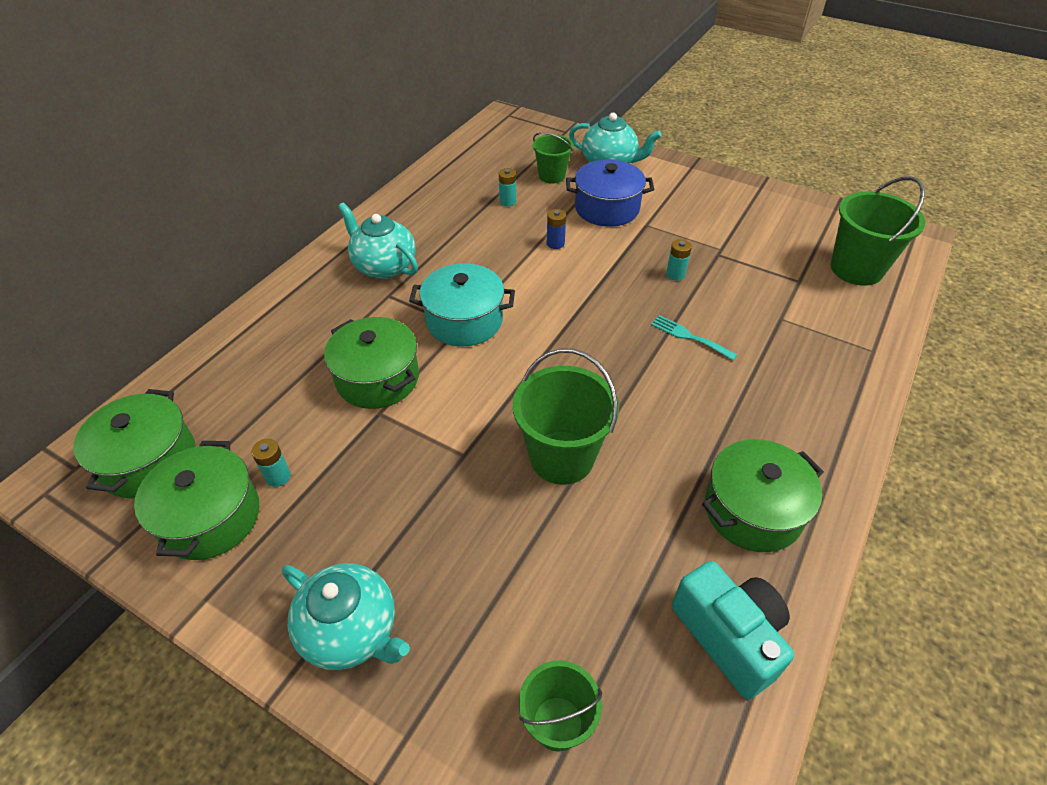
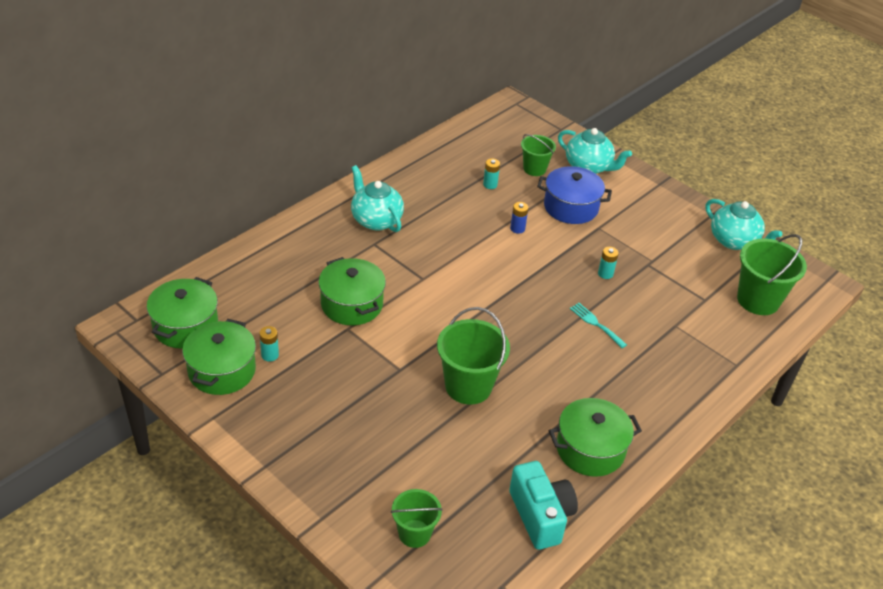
camera: 10 degrees right, 5 degrees down
turquoise teapot [282,563,410,670] -> turquoise teapot moved to [706,199,782,250]
turquoise pot [409,263,515,346] -> none

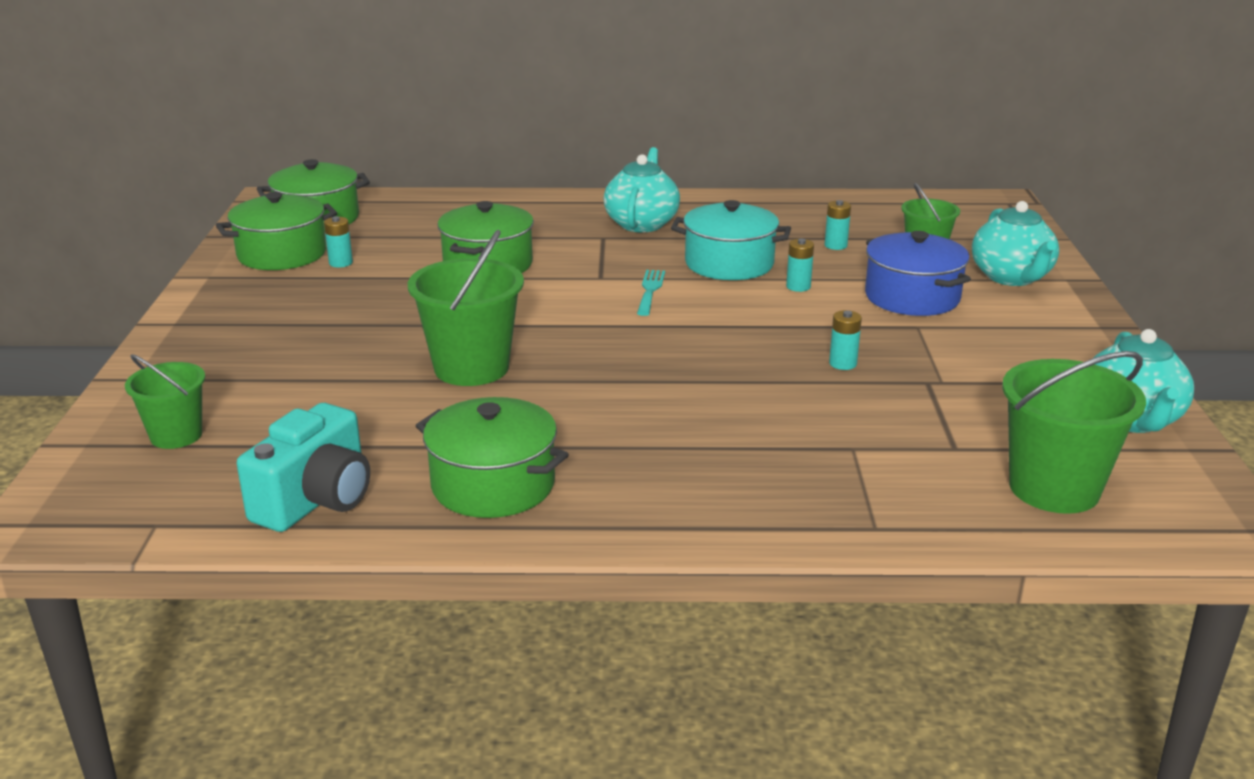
camera: 50 degrees right, 15 degrees down
blue battery [510,202,529,234] -> turquoise battery [786,238,814,292]
turquoise fork [570,303,627,348] -> turquoise fork moved to [637,270,665,316]
none -> turquoise pot [671,200,791,280]

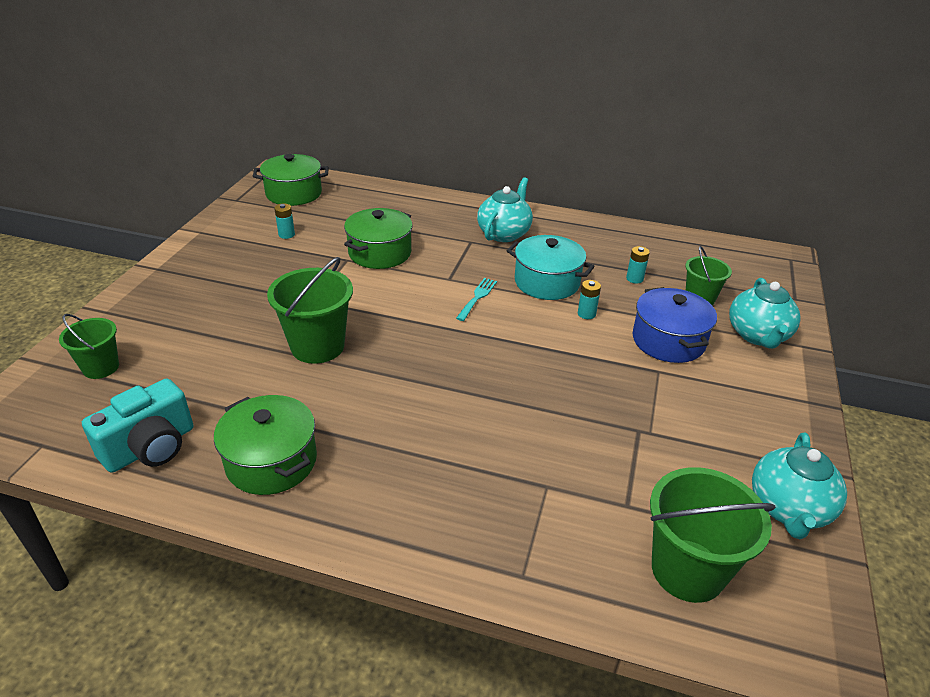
camera: 15 degrees right, 10 degrees up
green pot [216,192,337,270] -> none
turquoise battery [829,310,862,370] -> none

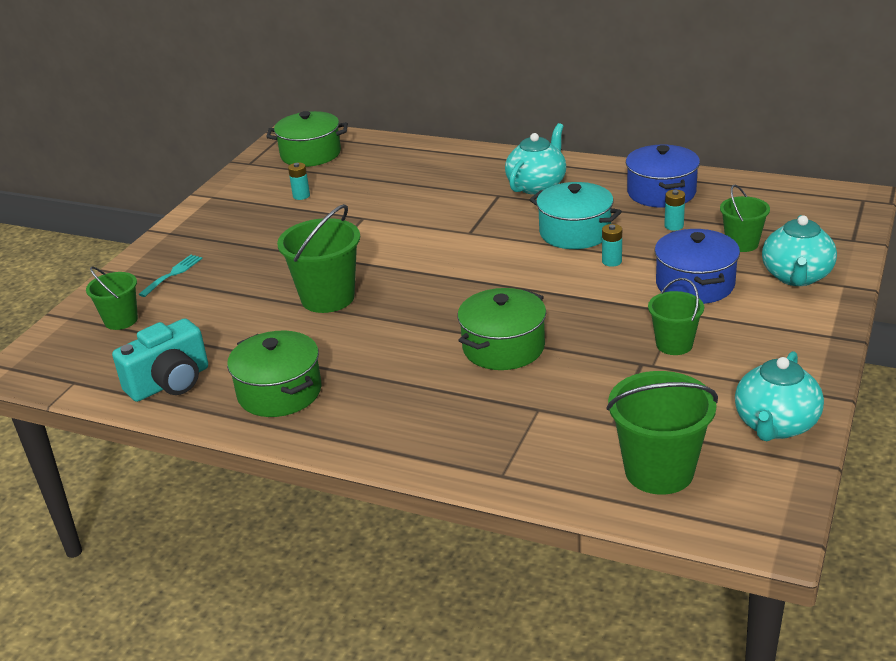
camera: 10 degrees right, 5 degrees down
green pot [344,208,413,269] -> green pot moved to [458,288,546,370]
turquoise fork [456,278,497,321] -> turquoise fork moved to [138,255,202,297]
none -> blue pot [626,145,700,208]
none -> green bucket [648,278,704,355]

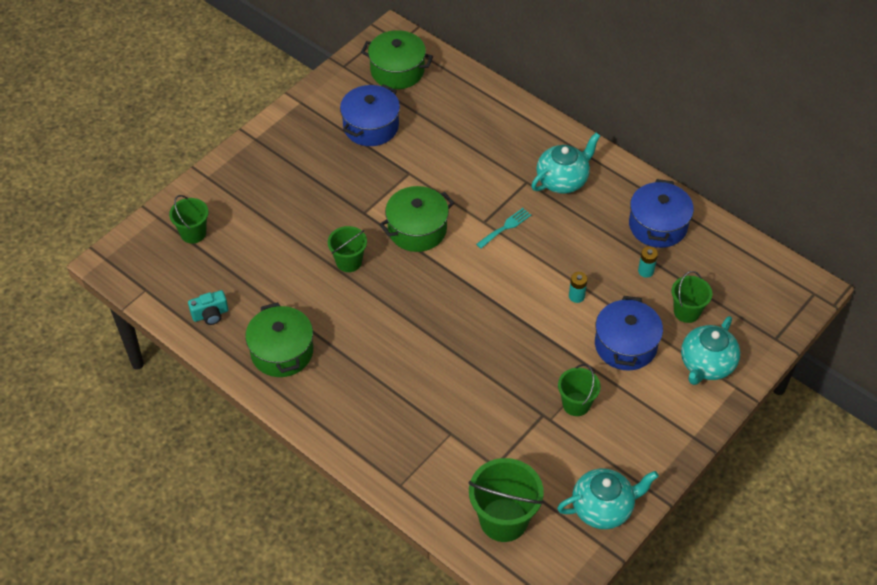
camera: 15 degrees right, 20 degrees up
turquoise camera [112,318,208,402] -> turquoise camera [188,290,228,325], size x0.58
turquoise fork [138,255,202,297] -> turquoise fork moved to [476,208,531,249]
green bucket [277,204,360,313] -> green bucket [328,226,367,272], size x0.61
turquoise battery [288,162,310,200] -> blue pot [340,84,400,146]
green pot [458,288,546,370] -> green pot moved to [379,186,454,252]
turquoise pot [529,182,622,249] -> none
turquoise teapot [735,351,824,441] -> turquoise teapot turned 150 degrees counterclockwise [557,468,659,529]

